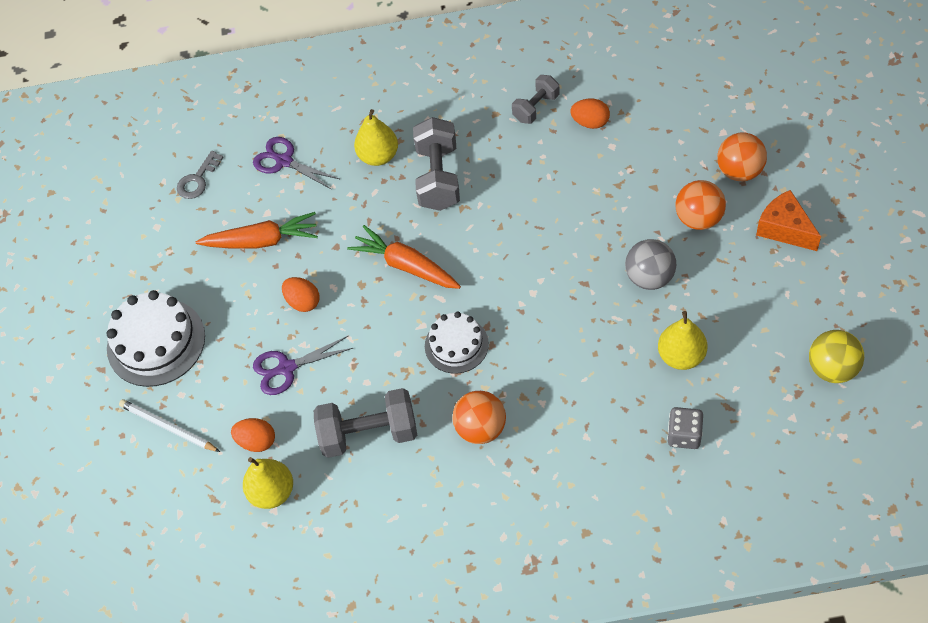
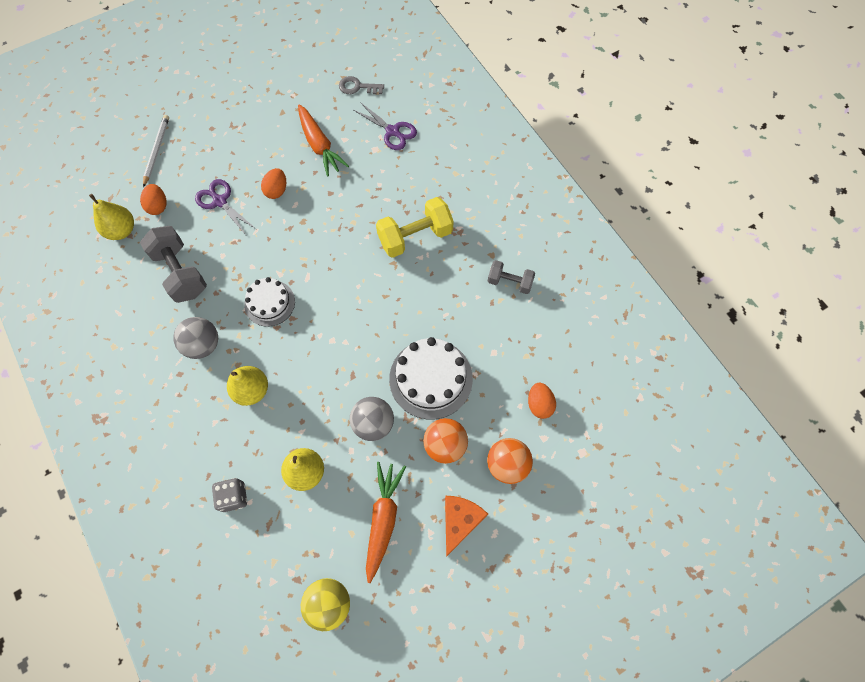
camera: 60 degrees right, 10 degrees up
white cake [107,290,205,387] -> white cake moved to [389,337,473,419]
purple scissors [253,137,339,190] -> purple scissors turned 120 degrees clockwise [353,102,417,150]
orange carrot [347,225,461,289] -> orange carrot moved to [366,462,406,583]
yellow pear [354,109,398,166] -> yellow pear moved to [227,366,268,406]
grey dumbbell [413,117,460,211] -> yellow dumbbell [376,197,454,258]
orange ball [452,391,506,444] -> grey ball [173,317,218,359]
orange egg [570,99,610,129] -> orange egg moved to [528,383,556,419]

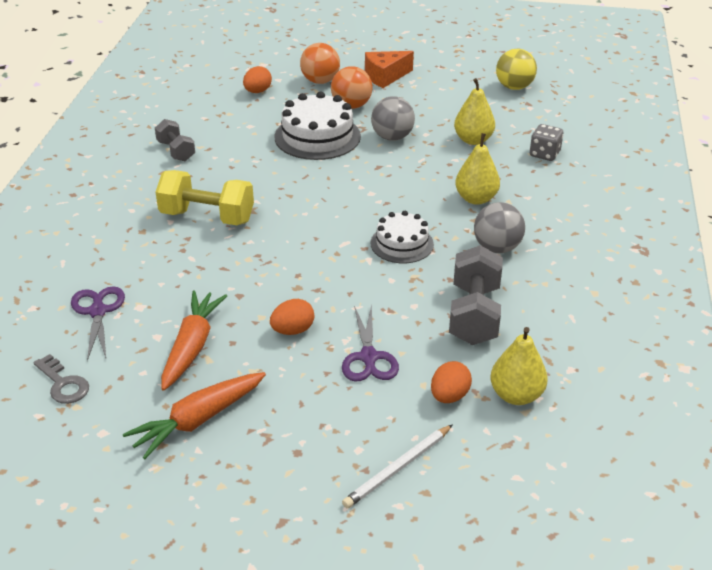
camera: 140 degrees left, 30 degrees down
orange carrot [366,462,406,583] -> orange carrot moved to [123,372,266,459]

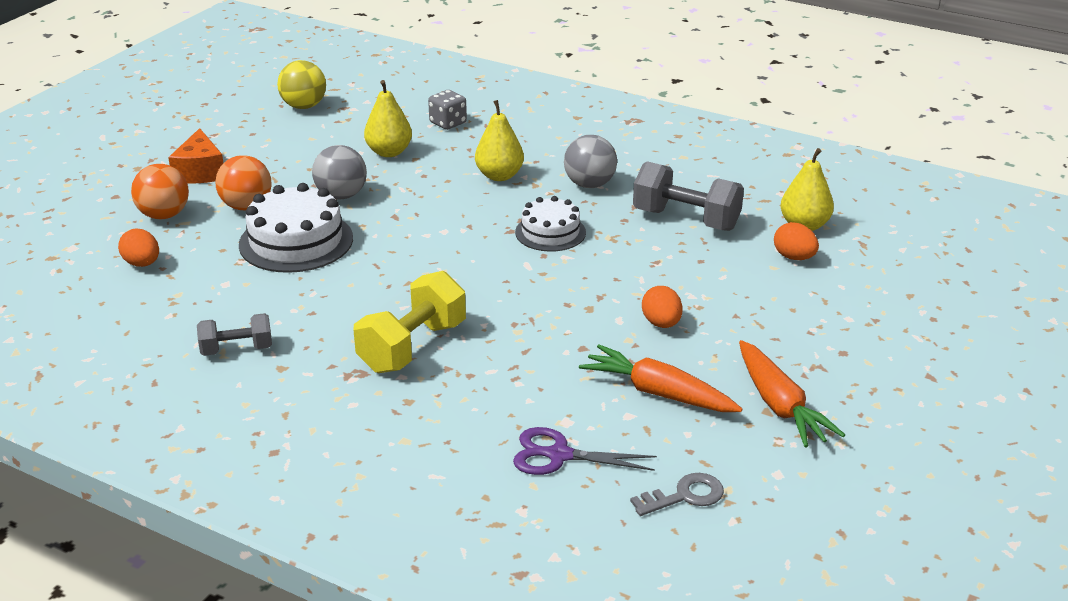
camera: 70 degrees left, 5 degrees down
purple scissors [342,304,399,382] -> none
white pencil [342,424,453,508] -> none

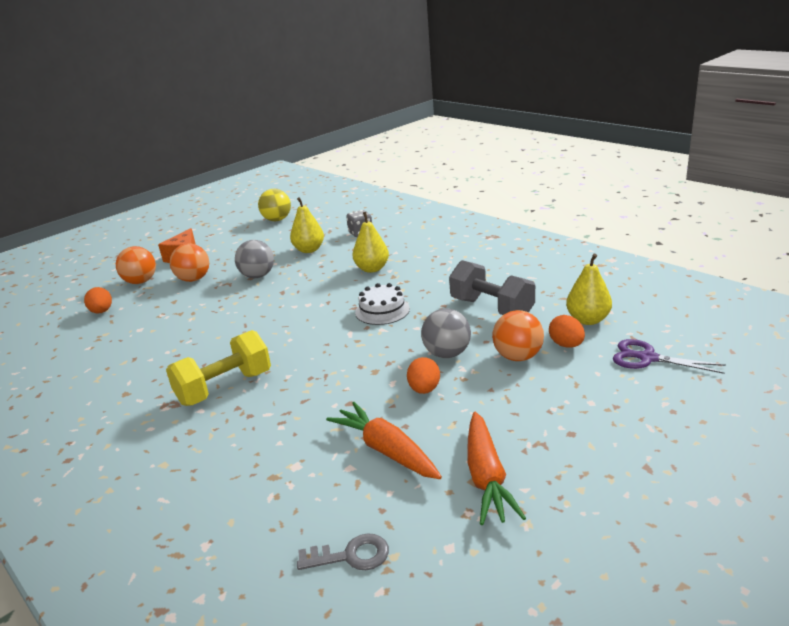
camera: 20 degrees right, 5 degrees down
grey dumbbell [197,313,272,356] -> none
white cake [239,183,353,273] -> none
purple scissors [513,427,657,475] -> purple scissors moved to [613,339,726,374]
grey ball [564,135,617,188] -> grey ball moved to [421,308,471,358]
none -> orange ball [492,310,544,361]

